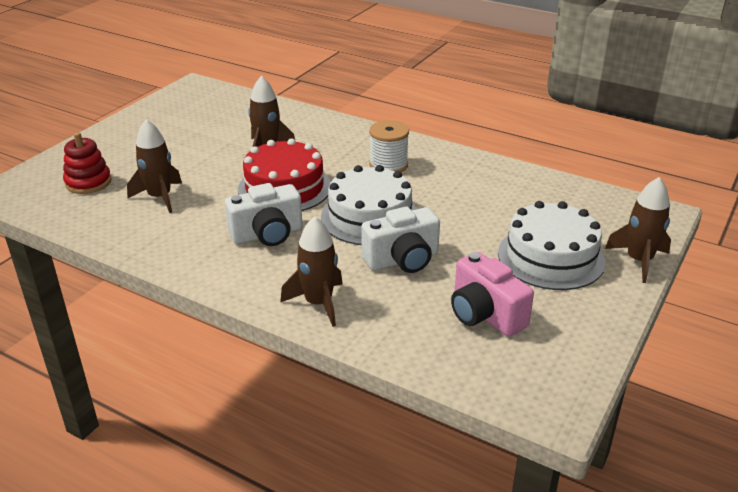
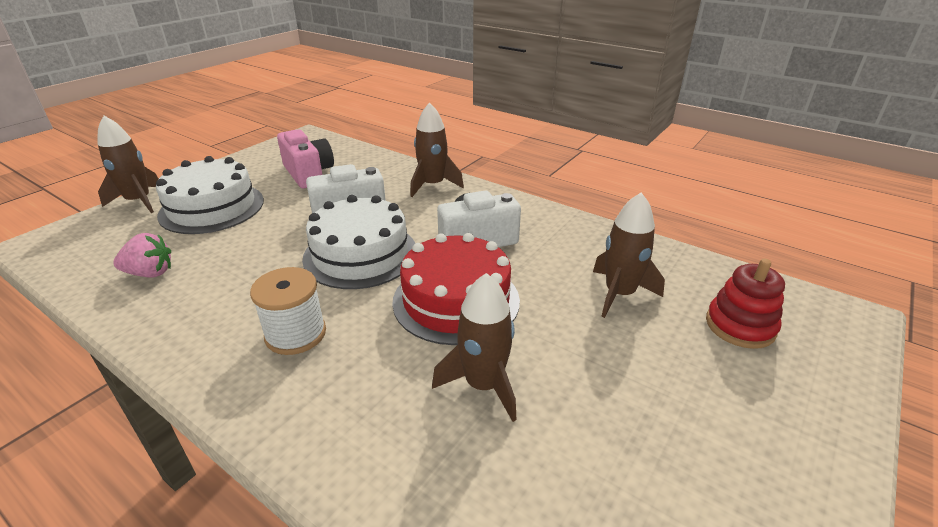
camera: 175 degrees left, 0 degrees up
none -> pink strawberry [113,233,171,278]

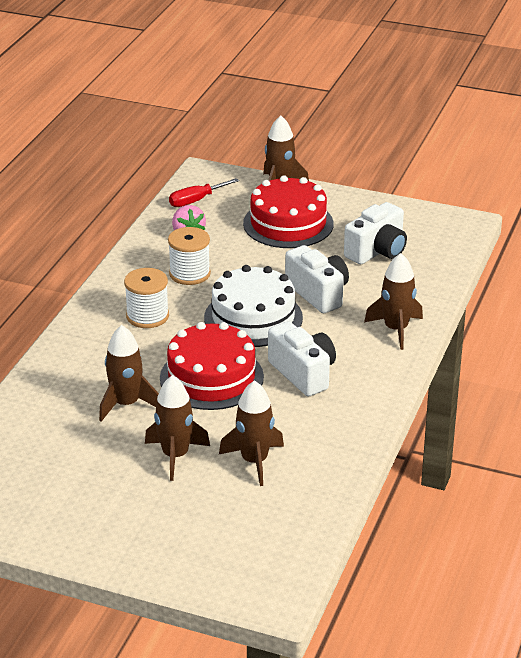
camera: 75 degrees right, 0 degrees up
white cake [156,156,264,234] -> red cake [243,175,334,248]
pink camera [277,130,334,188] -> white camera [344,202,407,264]
red stacking toy [706,259,785,349] -> none
none -> brown rocket [145,375,210,481]
none -> white spool [168,227,211,285]
none -> red screwdriver [169,178,239,207]

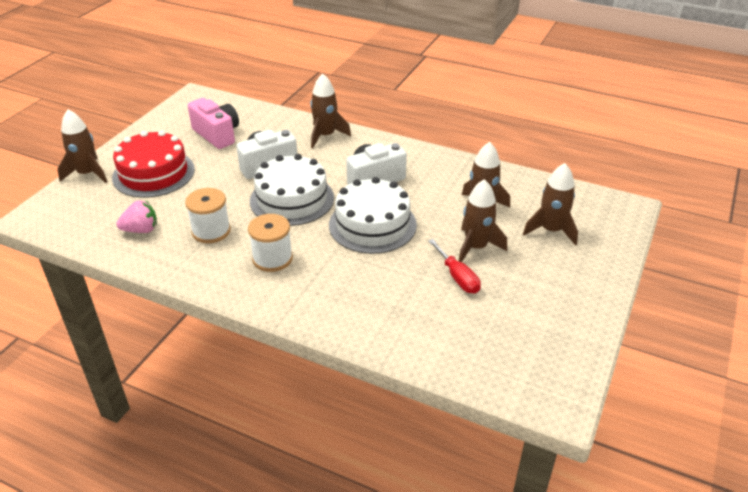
camera: 85 degrees left, 5 degrees up
brown rocket [99,325,159,422] -> brown rocket moved to [523,163,578,246]
red cake [160,322,264,410] -> white cake [329,177,417,254]
red screwdriver [169,178,239,207] -> red screwdriver moved to [428,239,481,294]
white camera [344,202,407,264] -> pink camera [188,98,239,149]

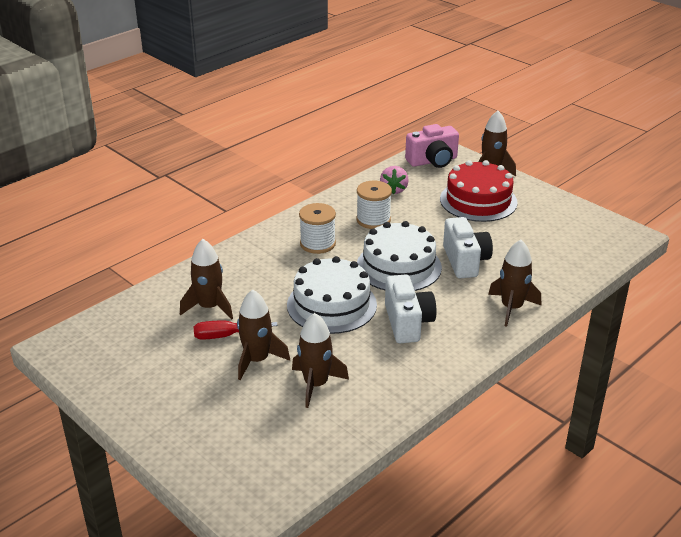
camera: 110 degrees right, 5 degrees down
pink camera [188,98,239,149] -> pink camera moved to [405,124,459,168]
brown rocket [523,163,578,246] -> brown rocket moved to [180,239,233,320]

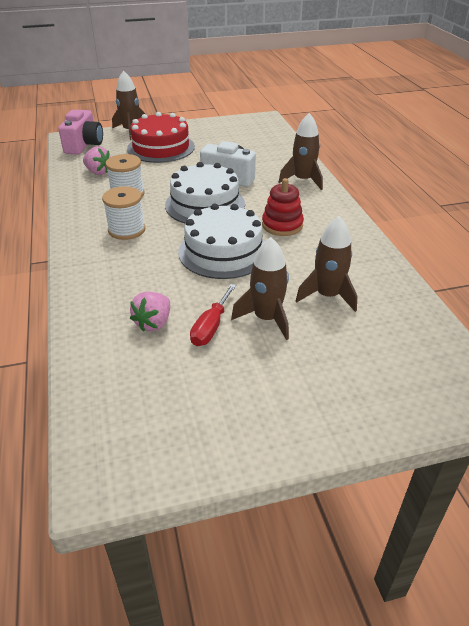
camera: 60 degrees left, 5 degrees up
brown rocket [180,239,233,320] -> pink strawberry [130,292,170,332]
white camera [385,274,437,343] -> red stacking toy [262,178,304,236]

